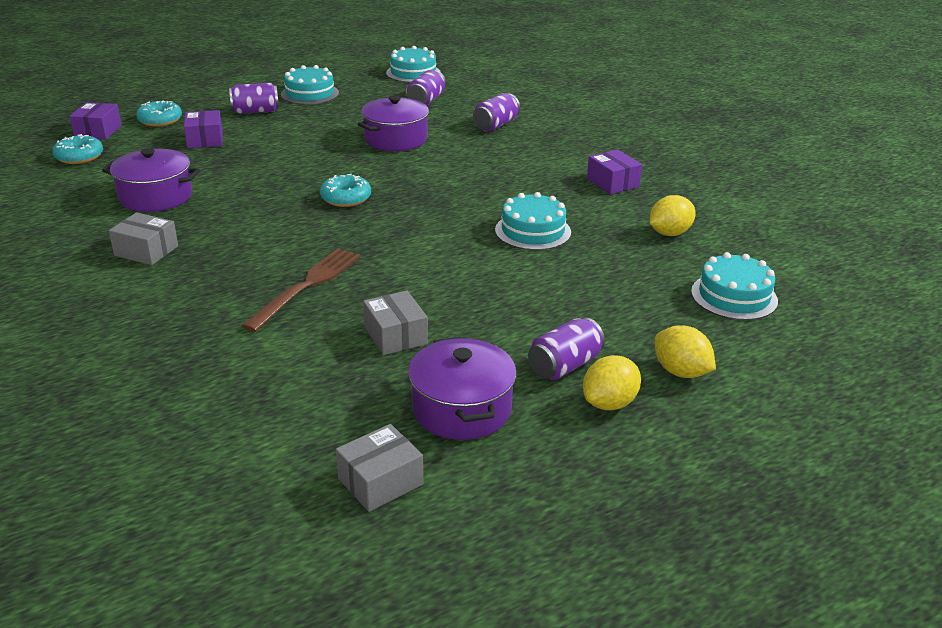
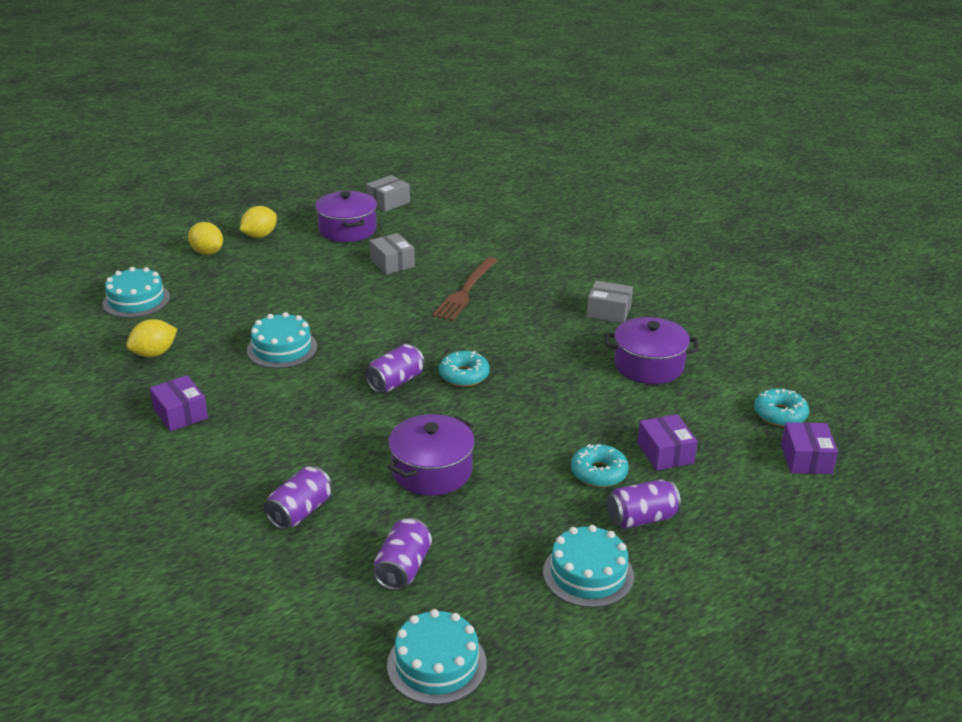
camera: 175 degrees right, 0 degrees up
turquoise donut [136,100,182,127] -> turquoise donut moved to [571,444,629,487]
purple can [528,318,605,380] -> purple can moved to [365,344,424,393]

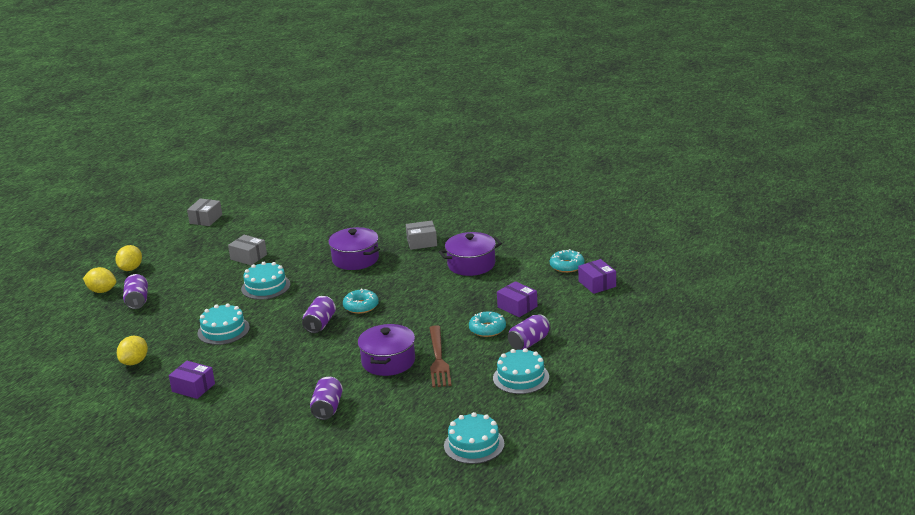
camera: 25 degrees left, 5 degrees down
turquoise cake [102,267,170,318] -> turquoise cake moved to [241,262,290,300]
purple pot [315,191,377,242] -> purple pot moved to [328,227,380,270]
purple can [373,518,432,591] -> purple can moved to [123,274,148,309]
brown fork [432,257,498,321] -> brown fork moved to [429,325,452,388]

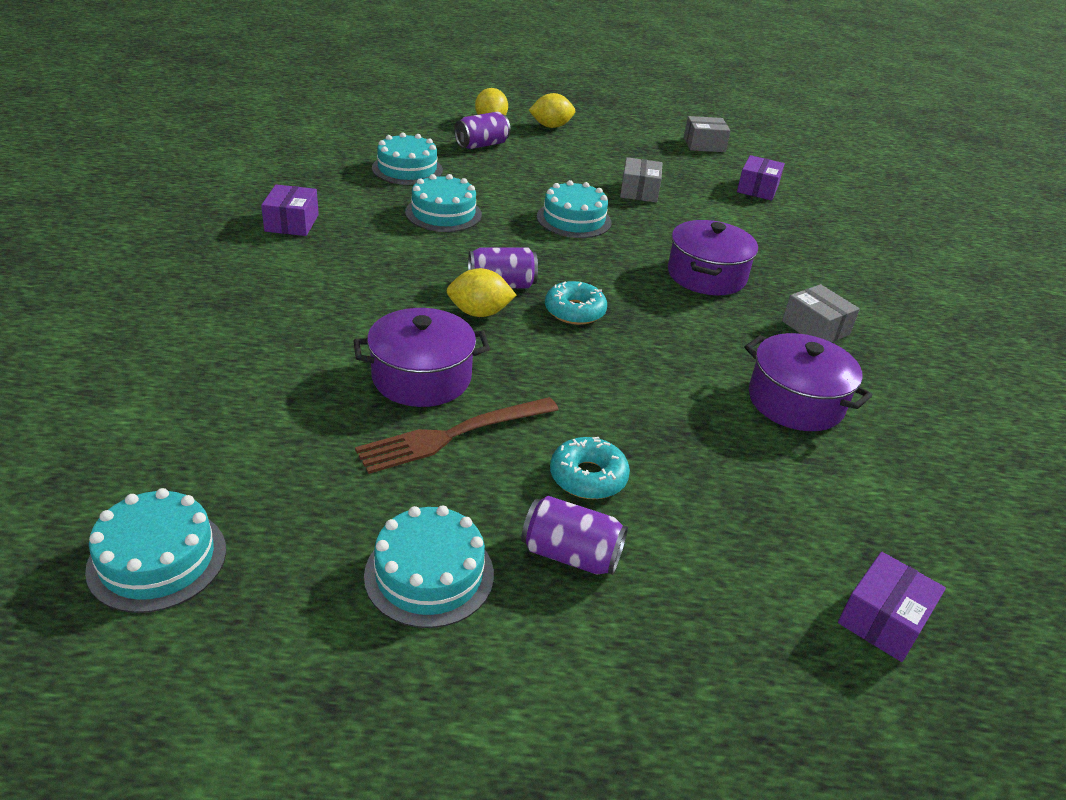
camera: 60 degrees right, 10 degrees up
yellow lemon [117,336,148,365] -> yellow lemon moved to [446,268,516,317]
purple can [310,377,343,420] -> none
purple box [497,281,538,317] -> purple box moved to [737,155,785,201]
turquoise donut [550,249,584,273] -> none
none -> turquoise cake [372,132,443,185]

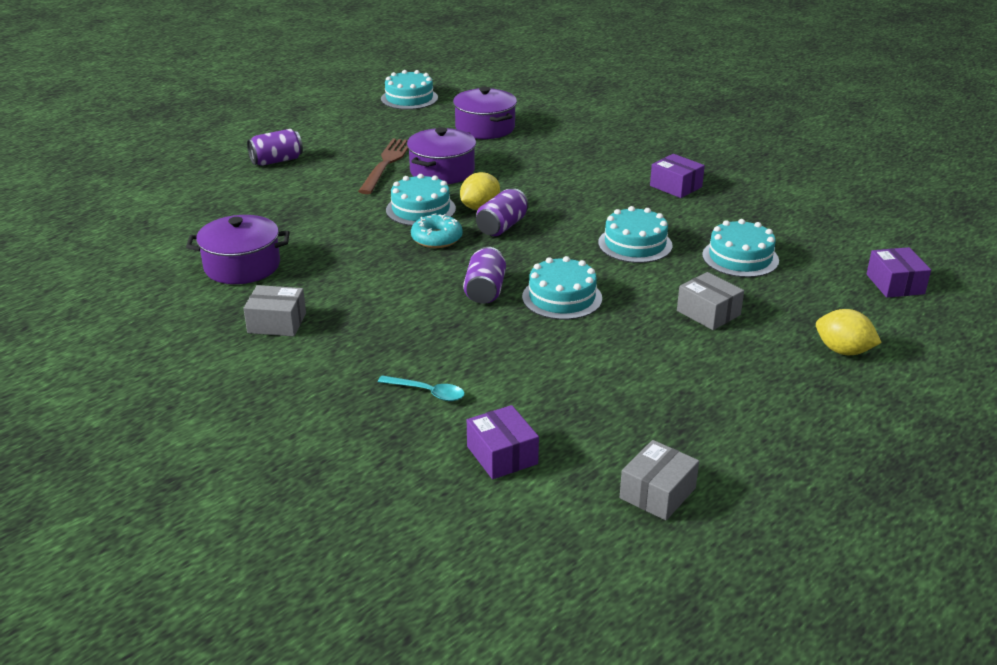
camera: 135 degrees right, 5 degrees down
turquoise cake [364,505,494,628] -> turquoise cake moved to [386,174,456,226]
purple can [454,111,511,149] -> purple can moved to [463,247,506,304]
yellow lemon [529,93,575,128] -> none
turquoise donut [550,437,630,499] -> none
grey box [620,157,663,203] -> grey box moved to [677,272,744,330]
purple pot [668,220,758,295] -> purple pot moved to [453,87,517,139]
purple box [838,552,946,662] -> purple box moved to [866,247,931,298]
none -> turquoise spoon [378,375,465,401]

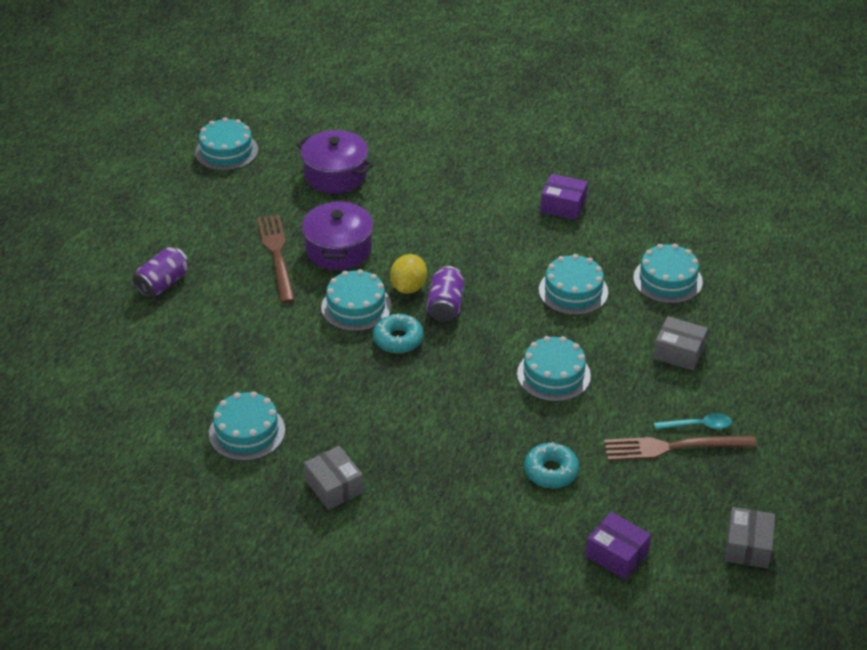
camera: 25 degrees left, 10 degrees up
purple pot [186,215,290,284] -> turquoise cake [209,391,285,461]
grey box [243,285,306,336] -> grey box turned 75 degrees clockwise [304,446,364,510]
turquoise spoon [378,375,465,401] -> turquoise spoon moved to [654,413,732,430]
purple can [463,247,506,304] -> none
yellow lemon [816,309,882,355] -> none
purple box [866,247,931,298] -> none
none -> turquoise donut [524,442,579,488]
none -> brown fork [604,435,756,461]

